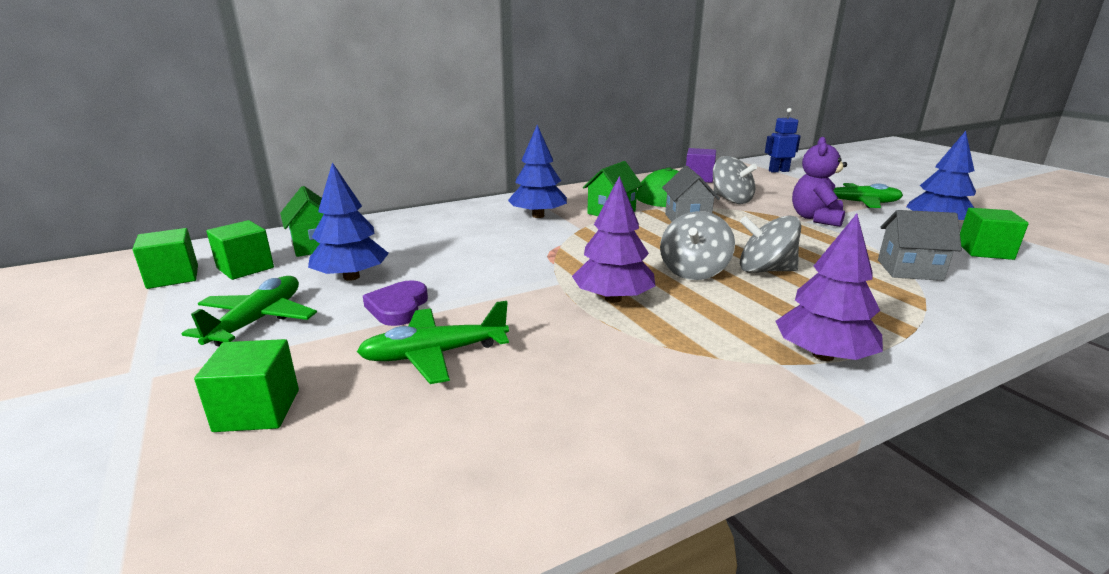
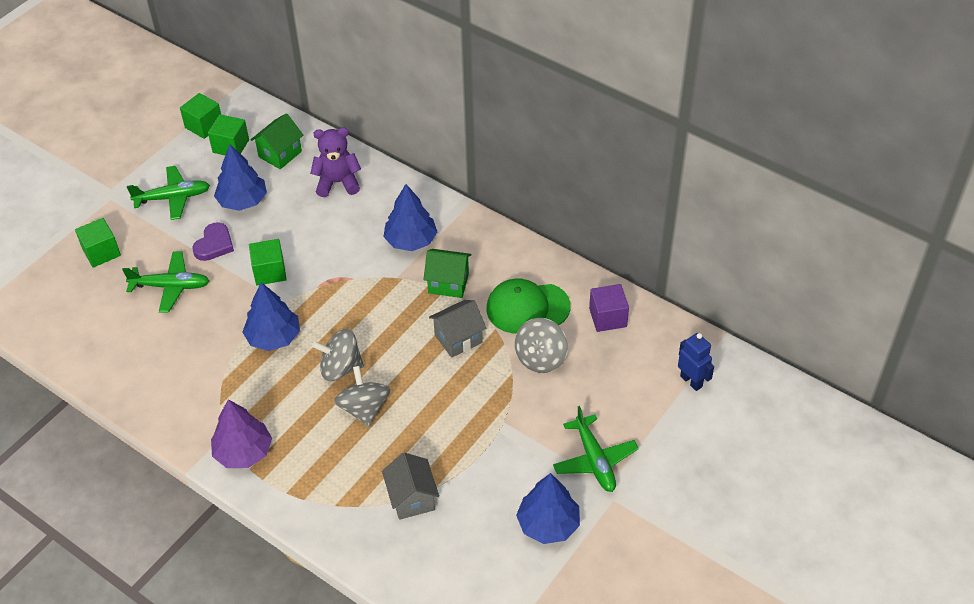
camera: 65 degrees right, 25 degrees up
green plane [357,301,509,384] -> green plane turned 135 degrees clockwise [122,252,209,312]
purple heart [363,280,428,326] -> purple heart turned 135 degrees clockwise [192,222,234,261]
purple tree [572,176,655,303] -> blue tree [242,282,300,351]
purple teddy bear [792,137,847,227] -> purple teddy bear moved to [310,127,361,197]
green cube [960,208,1029,260] -> green cube moved to [249,239,287,286]

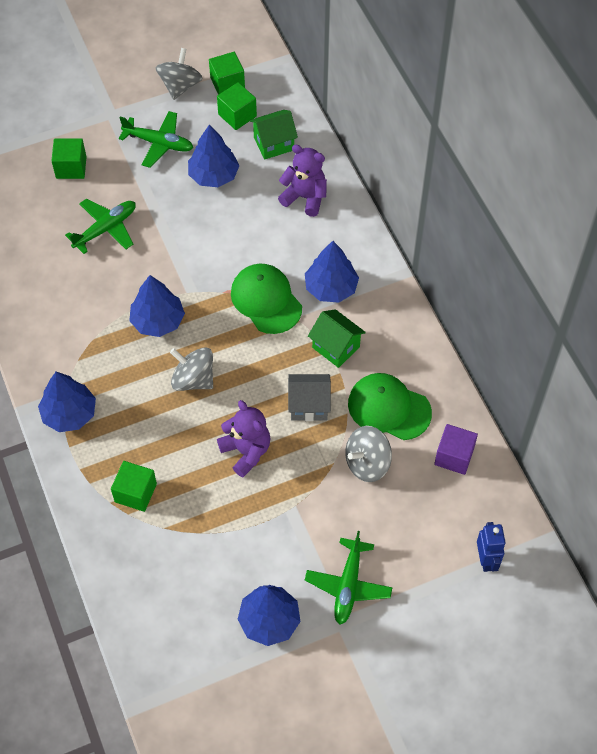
camera: 30 degrees right, 10 degrees up
green plane [122,252,209,312] -> green plane turned 75 degrees counterclockwise [65,198,136,254]
purple heart [192,222,234,261] -> none
purple tree [211,399,272,468] -> blue tree [38,372,96,432]
green cube [249,239,287,286] -> green cube moved to [111,461,157,512]
grey spinning top [334,366,390,427] -> grey spinning top moved to [156,48,203,100]
grey house [382,453,439,520] -> none
none -> purple teddy bear [217,400,270,477]
none -> green cap [231,264,302,334]

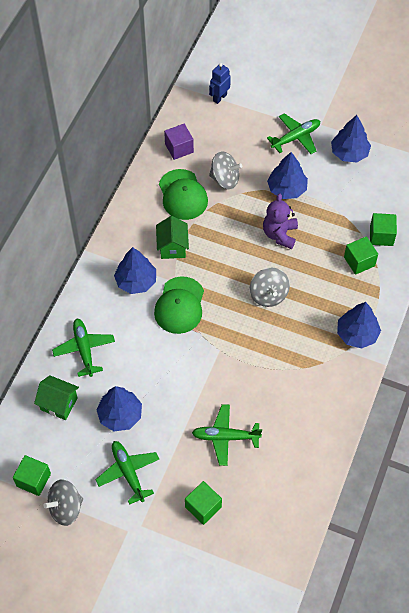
camera: 135 degrees left, 0 degrees up
blue tree [129,275,185,337] -> blue tree moved to [267,152,308,199]
green cube [217,82,257,130] -> green cube moved to [370,213,397,246]
purple teddy bear [278,145,327,217] -> green plane [52,319,115,377]
grey house [288,374,331,421] -> none

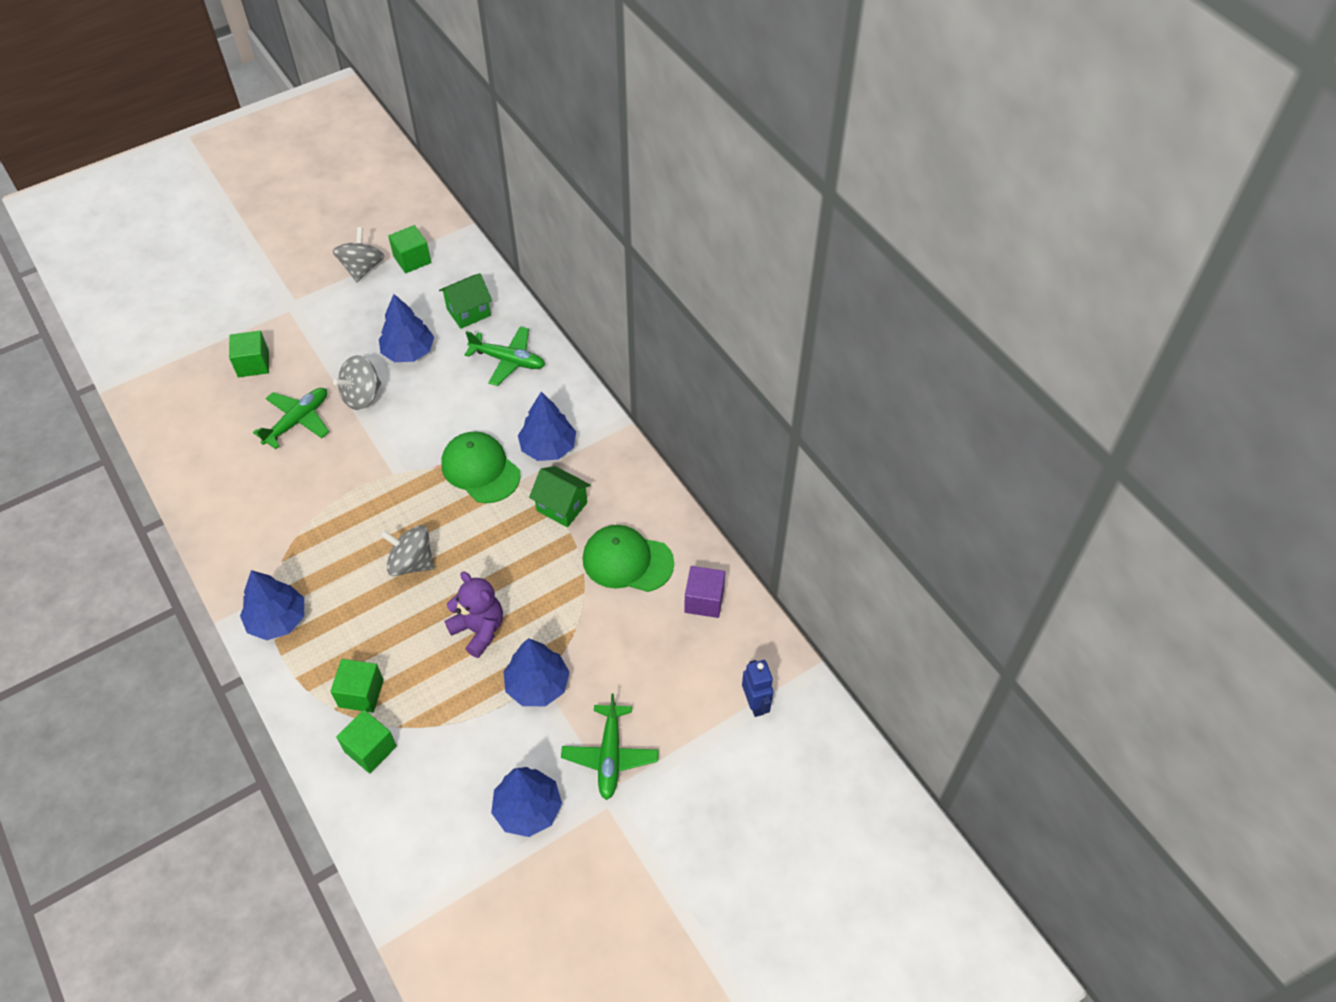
camera: 125 degrees right, 5 degrees down
green plane [95,441,159,505] -> none
grey spinning top [209,151,242,190] -> grey spinning top moved to [333,355,381,410]

